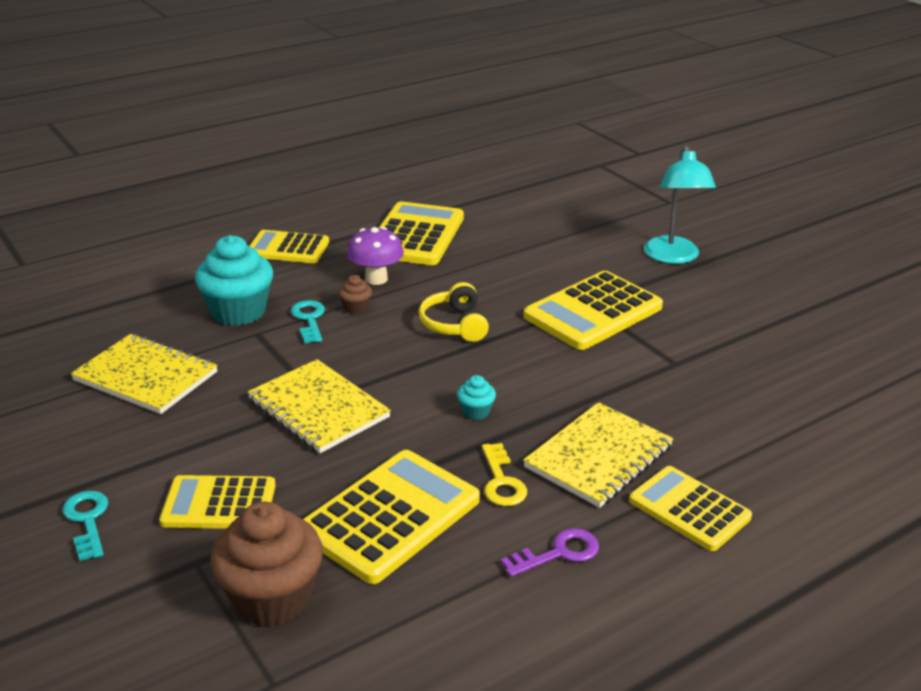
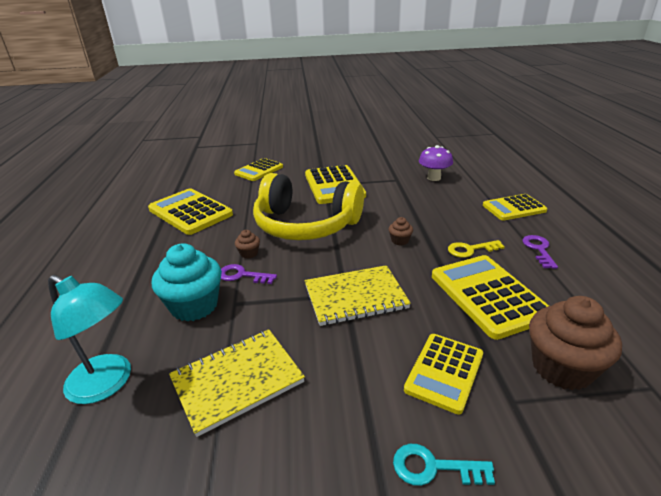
camera: 60 degrees left, 0 degrees up
yellow calculator [250,230,329,263] -> yellow calculator moved to [234,158,283,181]
turquoise key [291,300,325,343] -> purple key [221,264,277,284]
purple mushroom [347,227,404,285] -> purple mushroom moved to [419,145,453,181]
yellow headphones [419,282,489,342] -> yellow headphones [253,173,364,240], size x2.16
turquoise cupcake [457,375,496,420] -> brown cupcake [388,217,413,245]
yellow key [482,443,527,506] -> yellow key turned 150 degrees clockwise [448,240,505,258]
yellow notebook [523,402,674,508] -> none
turquoise lamp [644,145,716,264] -> turquoise lamp moved to [48,275,131,404]

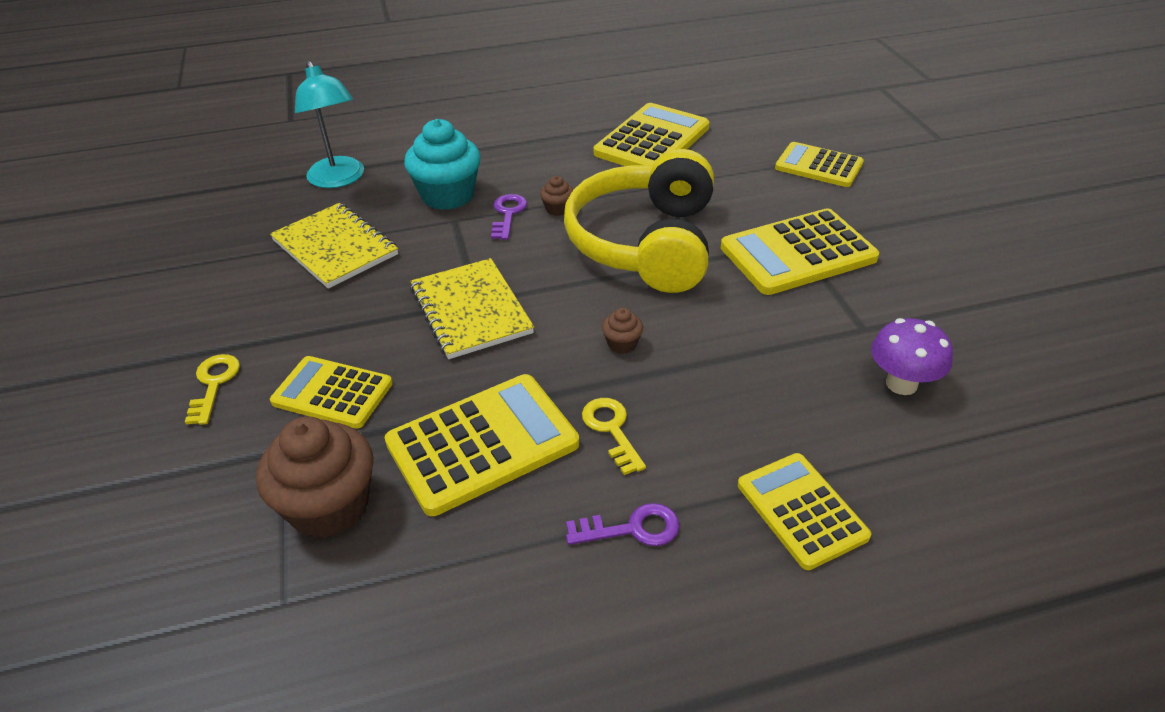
camera: 80 degrees right, 10 degrees up
turquoise lamp [48,275,131,404] -> turquoise lamp turned 45 degrees counterclockwise [295,61,364,188]
turquoise key [393,444,495,486] -> yellow key [185,354,240,425]

